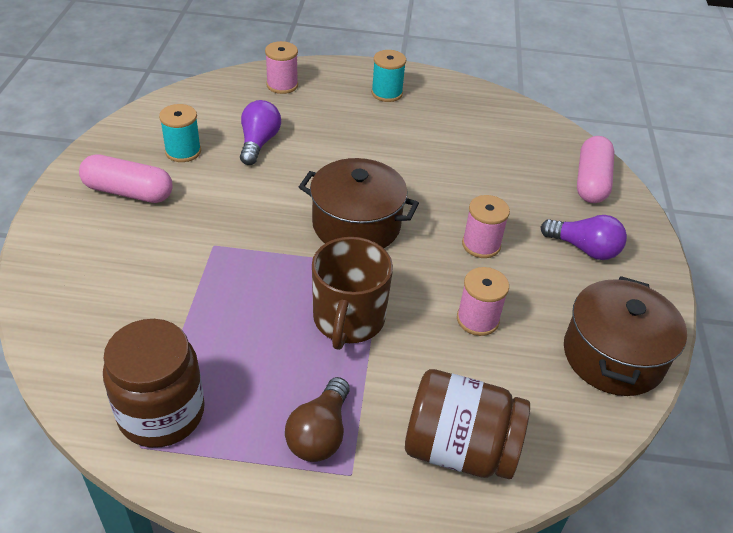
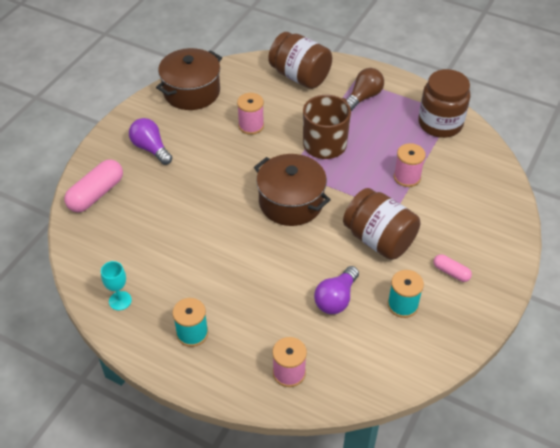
camera: 155 degrees left, 5 degrees up
pink capsule [79,154,173,203] -> pink capsule [433,254,472,282], size x0.54
pink spool [462,195,510,258] -> pink spool moved to [394,143,426,187]
none -> turquoise goblet [101,261,132,310]
none -> brown jar [343,188,420,260]

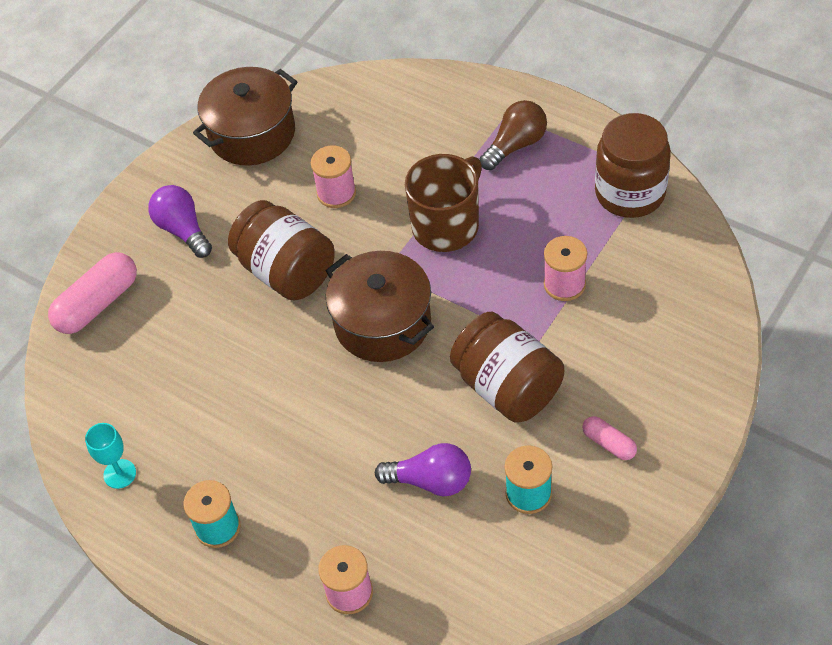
camera: 10 degrees right, 5 degrees up
brown jar [268,32,332,89] -> brown jar moved to [228,200,335,300]
purple light bulb [314,266,359,314] -> purple light bulb turned 120 degrees counterclockwise [375,443,471,496]

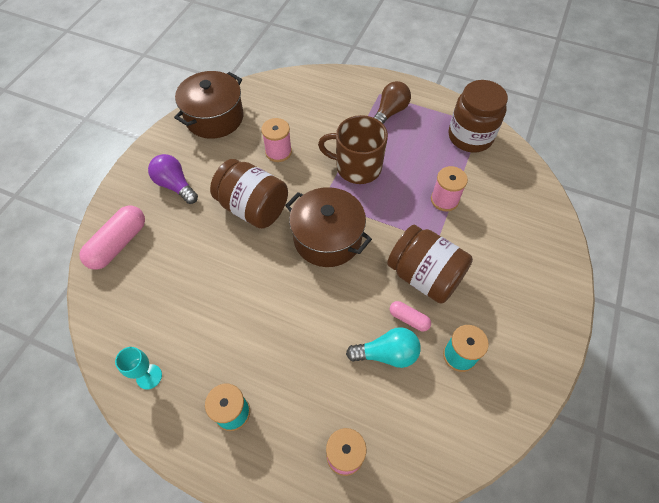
camera: 15 degrees left, 5 degrees up
purple light bulb [375,443,471,496] -> turquoise light bulb [346,327,421,368]
brown mug [405,154,482,252] -> brown mug turned 105 degrees counterclockwise [318,115,388,184]
pink capsule [582,416,637,460] -> pink capsule moved to [390,301,431,331]

